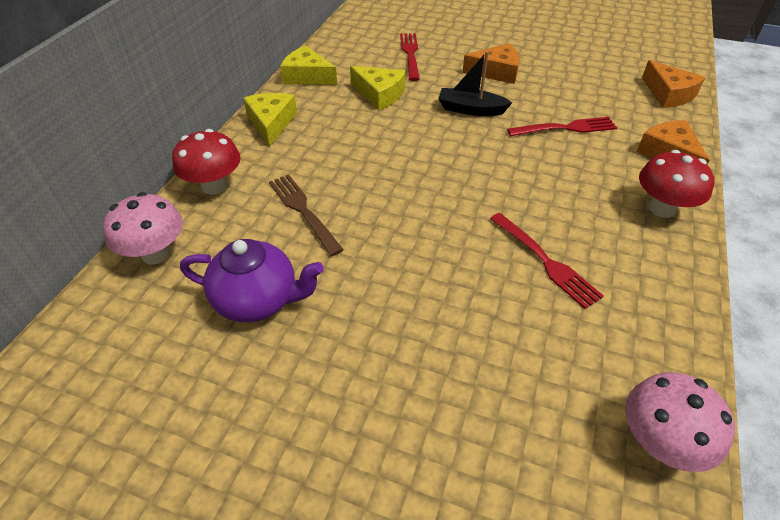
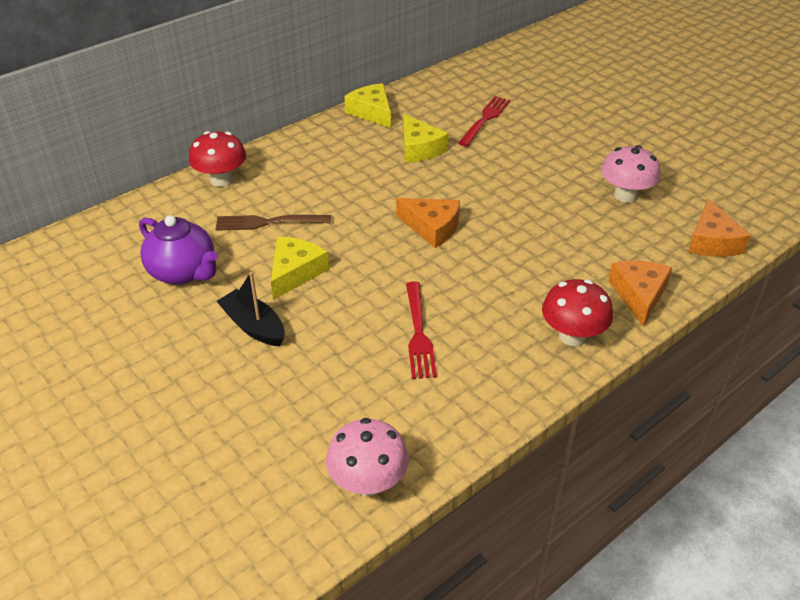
camera: 30 degrees right, 5 degrees down
pink mushroom [103,192,183,265] -> pink mushroom moved to [601,145,660,203]
yellow cheese [243,93,297,146] -> yellow cheese moved to [271,236,329,300]
brown fork [269,174,343,256] -> brown fork turned 90 degrees counterclockwise [215,215,331,231]
black boat [438,51,512,116] -> black boat moved to [217,272,285,346]
orange cheese [462,43,519,84] -> orange cheese moved to [396,198,460,248]
red fork [507,117,617,136] -> none

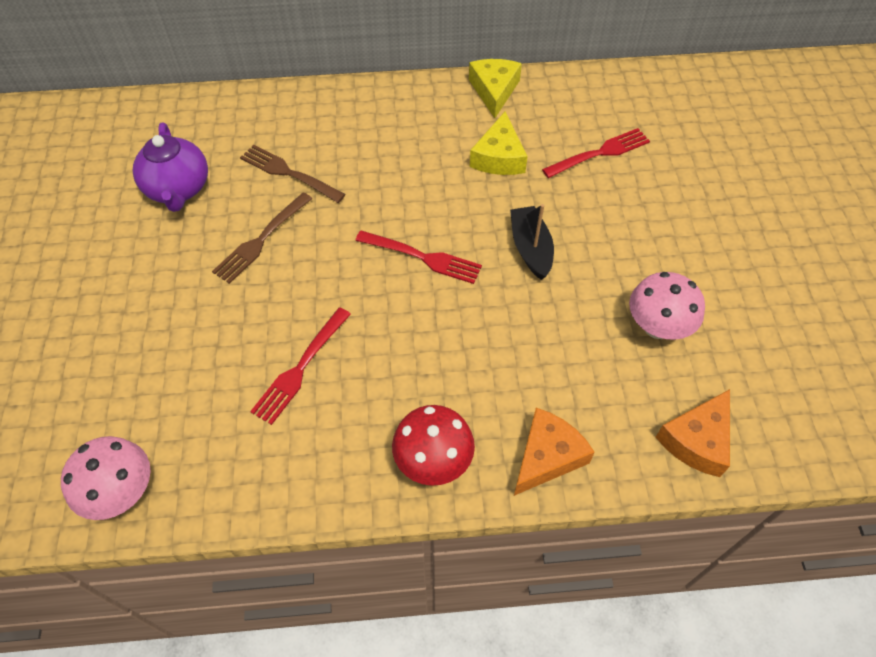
camera: 35 degrees right, 15 degrees up
red mushroom [189,131,246,187] -> none
black boat [217,272,285,346] -> black boat moved to [510,204,554,280]
yellow cheese [271,236,329,300] -> brown fork [212,192,312,284]
orange cheese [396,198,460,248] -> red fork [355,230,482,284]

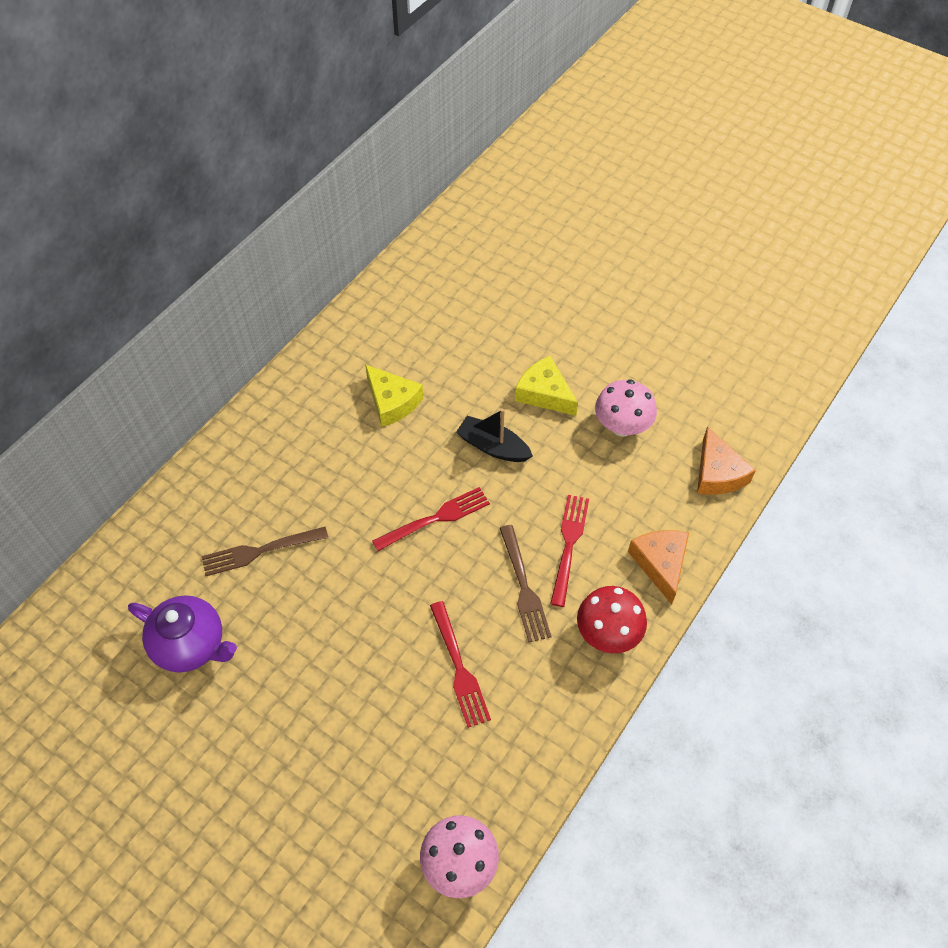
camera: 50 degrees left, 0 degrees up
brown fork [212,192,312,284] -> brown fork moved to [500,525,552,642]
yellow cheese [469,59,522,118] -> yellow cheese moved to [515,356,578,416]
red fork [542,128,650,178] -> red fork moved to [550,495,589,607]

